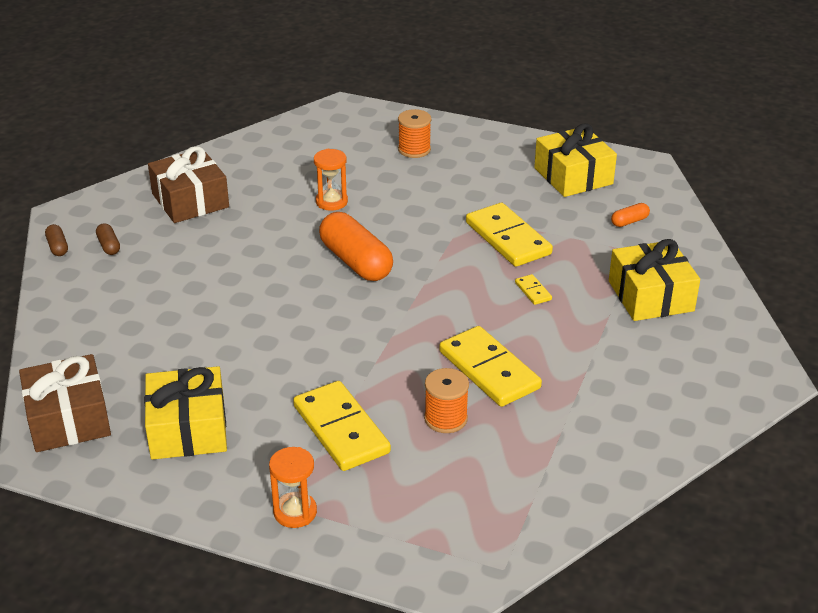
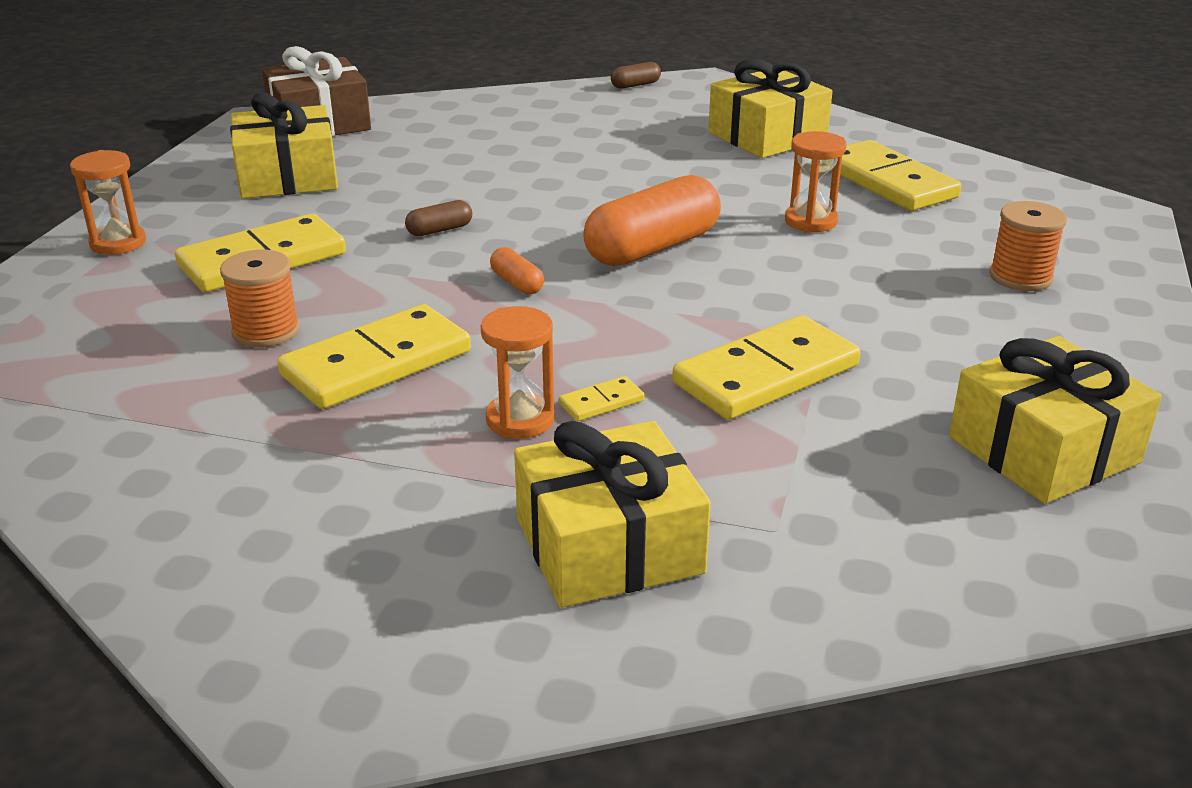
camera: 85 degrees right, 5 degrees down
brown capsule [96,223,120,255] -> brown capsule moved to [405,200,472,236]
brown gift [148,146,229,223] -> yellow gift [708,59,833,158]
orange capsule [611,203,650,227] -> orange capsule moved to [490,247,544,295]
none -> orange hourglass [481,306,555,439]
none -> yellow domino [831,140,961,211]

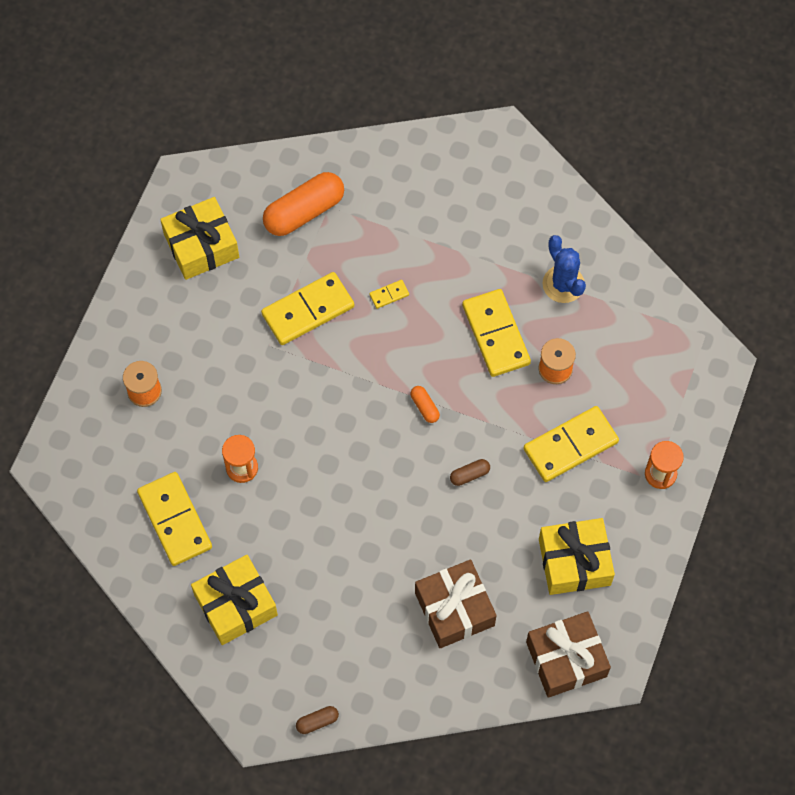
camera: 175 degrees left, 35 degrees up
yellow domino [277,304,471,409] -> yellow domino turned 75 degrees counterclockwise [462,289,531,377]
orange hourglass [481,306,555,439] -> none
yellow gift [514,421,711,608] -> none
orange capsule [583,175,721,266] -> orange capsule moved to [263,172,344,236]
none -> brown gift [415,559,497,648]
none -> blue cactus [543,235,586,303]

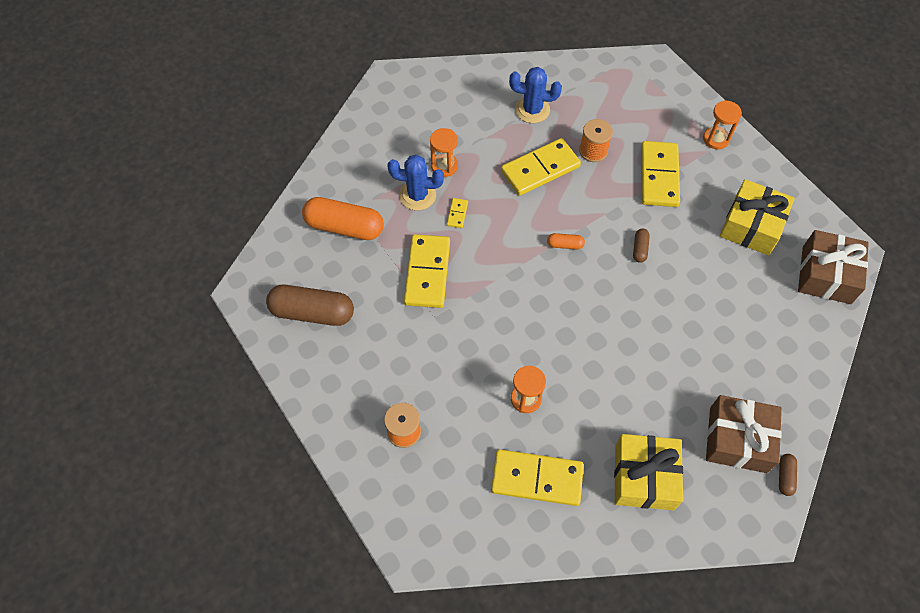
camera: 55 degrees left, 5 degrees down
yellow gift [160,197,239,280] -> brown capsule [266,285,354,326]
orange capsule [263,172,344,236] -> orange capsule turned 75 degrees counterclockwise [302,197,384,240]
brown gift [415,559,497,648] -> brown gift moved to [706,395,782,473]
yellow domino [462,289,531,377] -> yellow domino turned 45 degrees counterclockwise [501,138,581,196]
none -> blue cactus [387,155,444,210]
none -> orange hourglass [430,128,458,177]

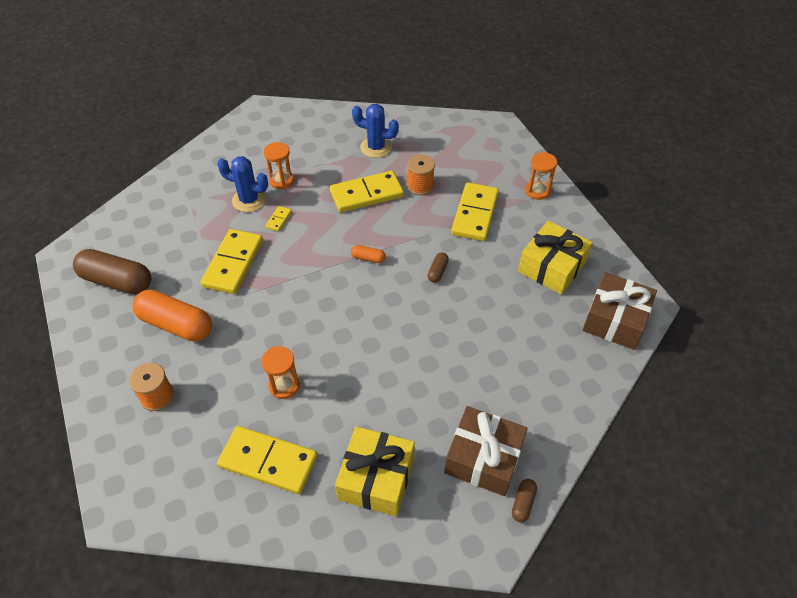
camera: 10 degrees right, 10 degrees down
orange capsule [302,197,384,240] -> orange capsule moved to [132,290,212,341]

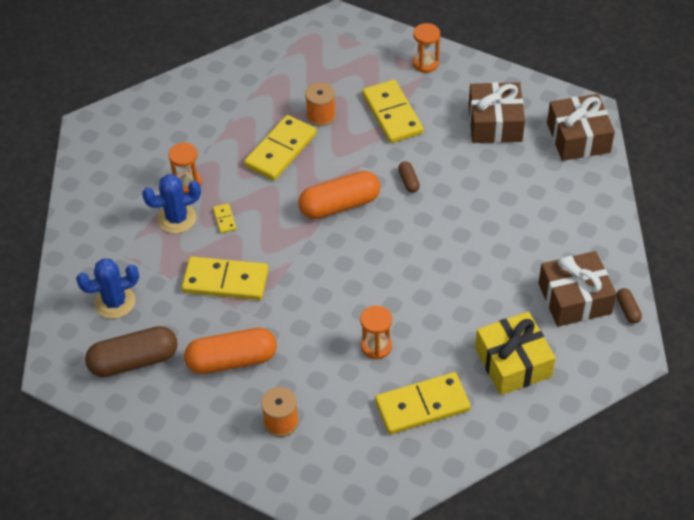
camera: 35 degrees left, 0 degrees up
yellow domino [200,229,263,294] -> yellow domino turned 60 degrees counterclockwise [182,256,269,300]
orange capsule [351,245,386,263] -> orange capsule [298,171,380,219], size x2.24
blue cactus [352,104,399,158] -> blue cactus moved to [76,259,139,319]
yellow gift [518,221,592,295] -> brown gift [469,82,525,143]

